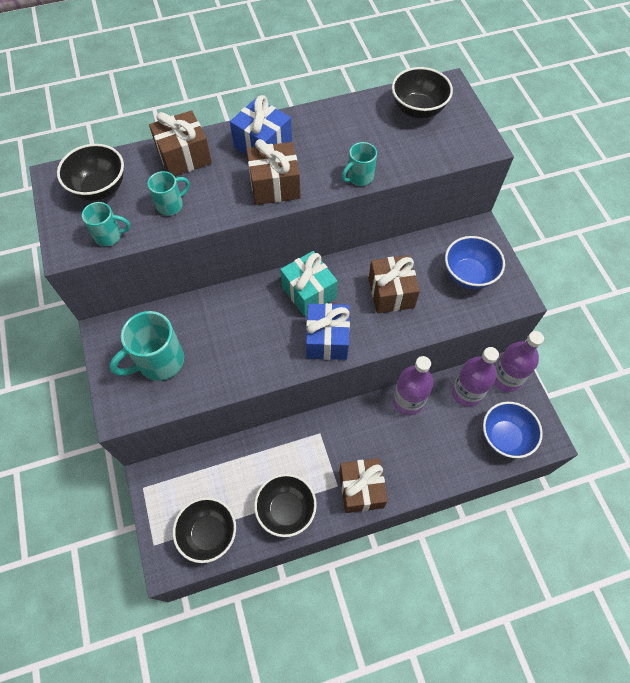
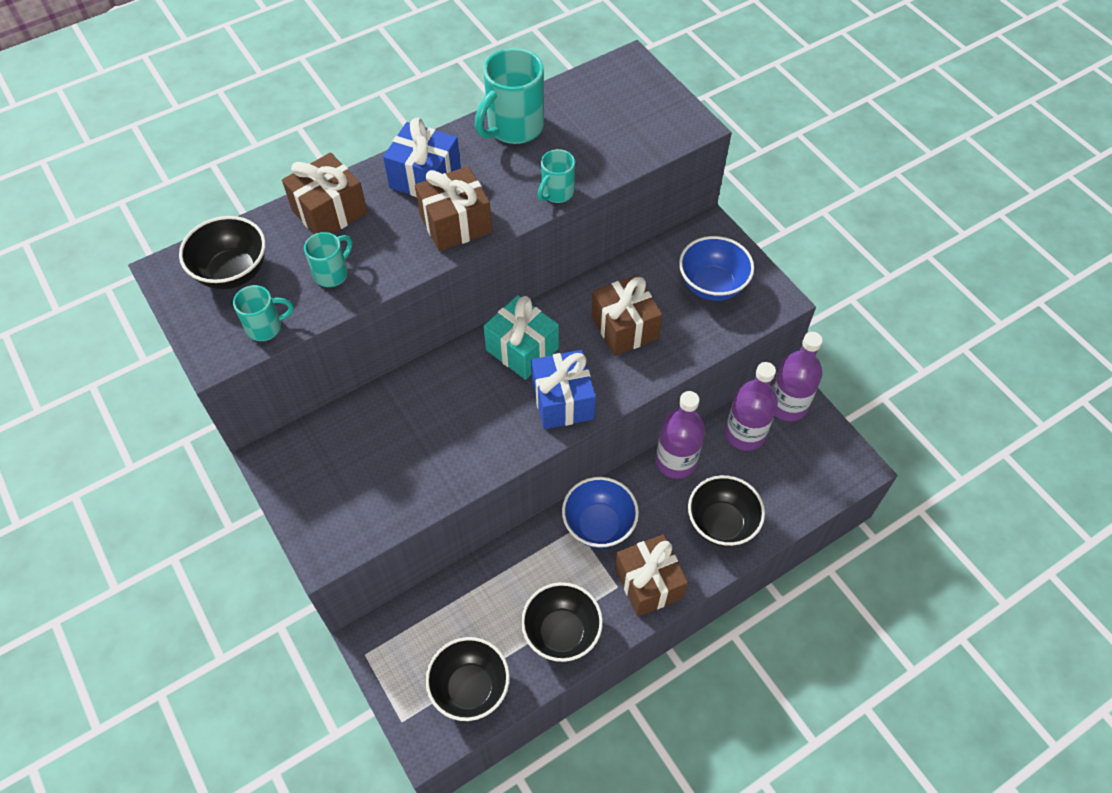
camera: 15 degrees left, 5 degrees down
turquoise mug [109,311,184,381] -> turquoise mug moved to [475,48,544,144]
black bowl [392,67,453,119] -> black bowl moved to [688,475,765,547]
blue bowl [483,402,543,458] -> blue bowl moved to [562,477,639,548]

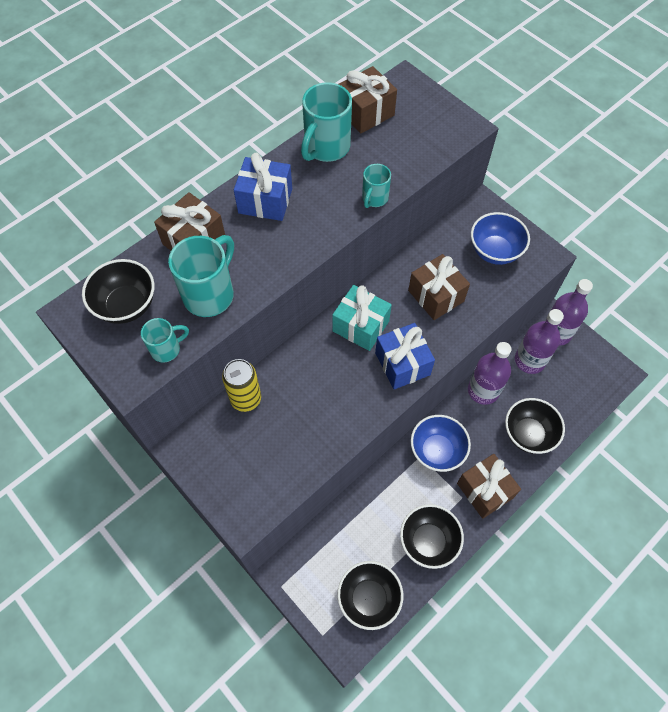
camera: 10 degrees left, 5 degrees up
turquoise mug [304,232,352,287] -> turquoise mug [168,235,234,317], size x1.80
brown gift [415,166,492,251] -> brown gift moved to [339,66,397,133]
none -> yellow can [222,359,261,412]

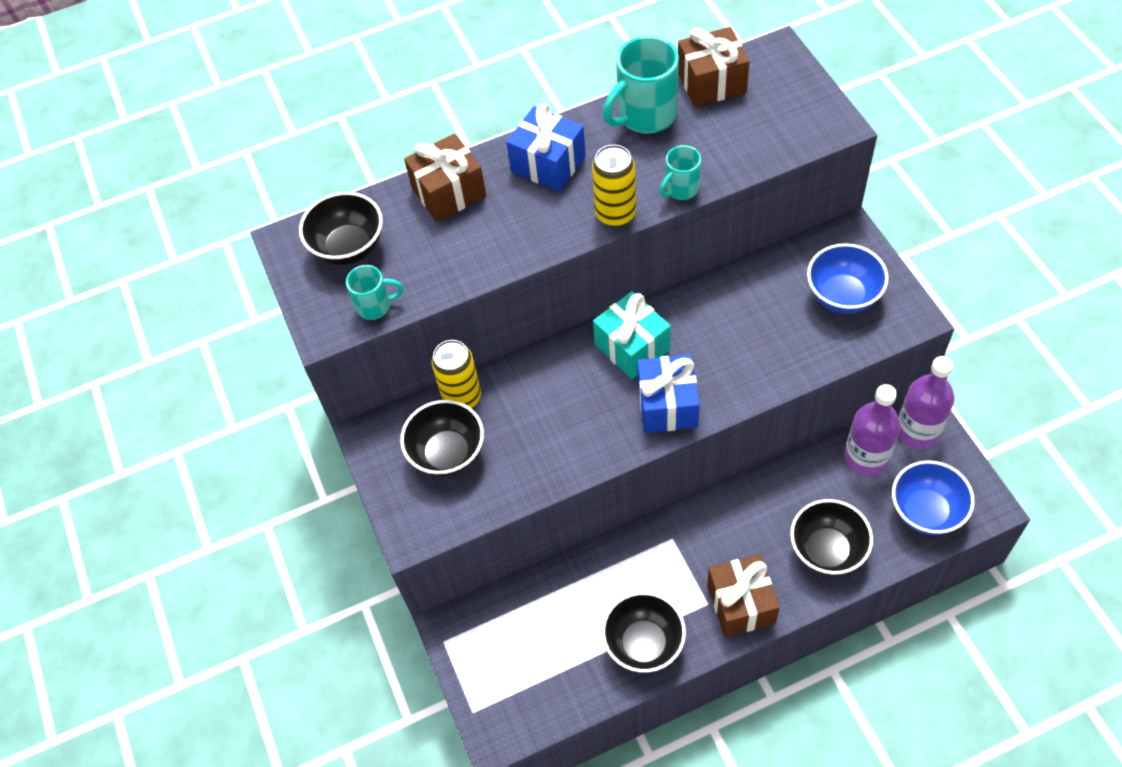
camera: 25 degrees right, 5 degrees down
turquoise mug [168,235,234,317] -> none
black bowl [337,561,403,630] -> black bowl moved to [400,400,484,477]
brown gift [408,254,470,320] -> none
blue bowl [411,415,471,472] -> blue bowl moved to [892,460,975,535]
purple bottle [468,342,512,405] -> none
none -> yellow can [592,145,636,227]

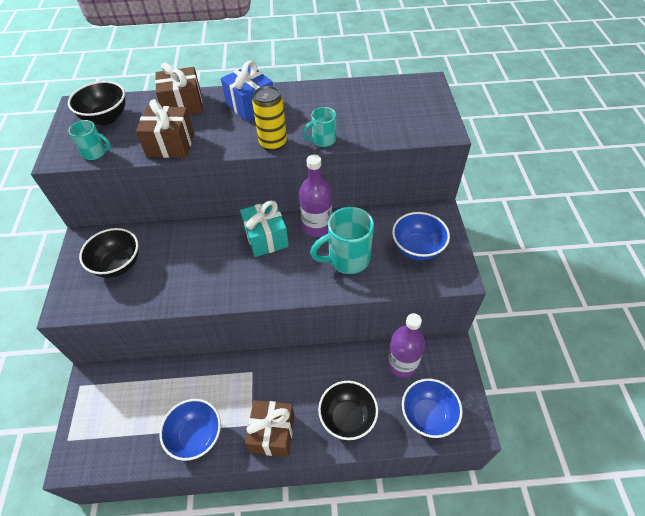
camera: 15 degrees right, 5 degrees down
yellow can [432,340,481,408] -> none
black bowl [602,592,686,673] -> blue bowl [159,399,221,461]
turquoise mug [603,36,679,133] -> turquoise mug moved to [310,207,374,274]
blue gift [637,354,700,433] -> none
brown gift [678,27,750,107] -> brown gift moved to [136,99,194,158]
purple bottle [898,356,955,449] -> purple bottle moved to [299,154,332,237]

